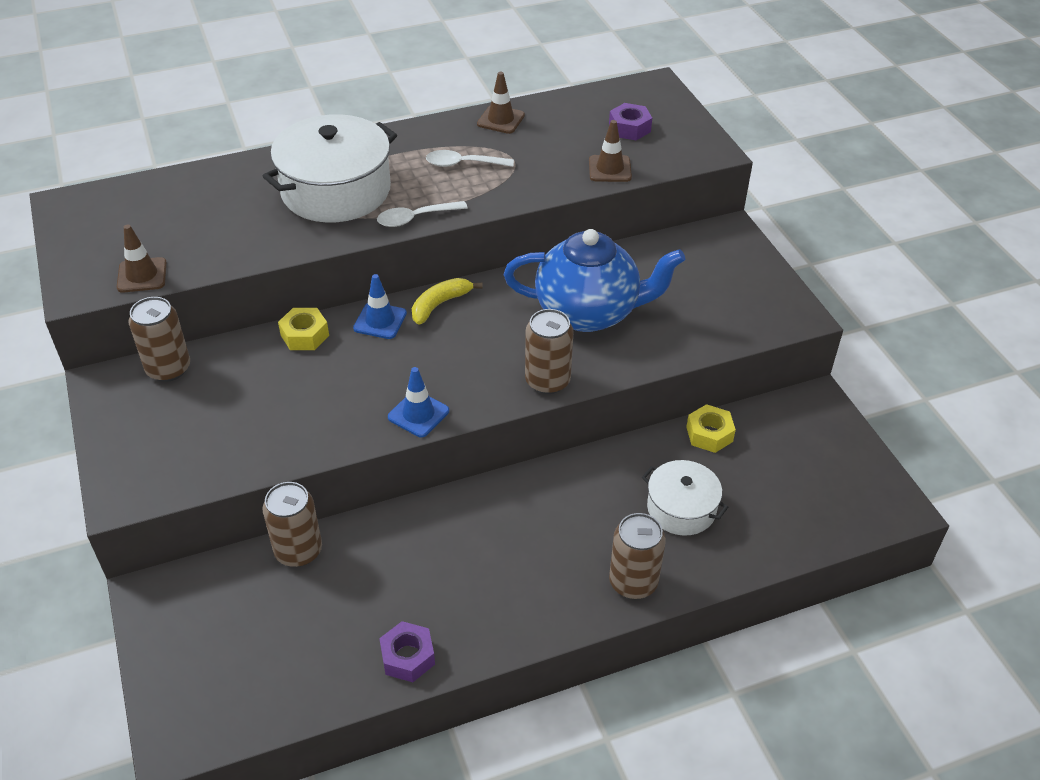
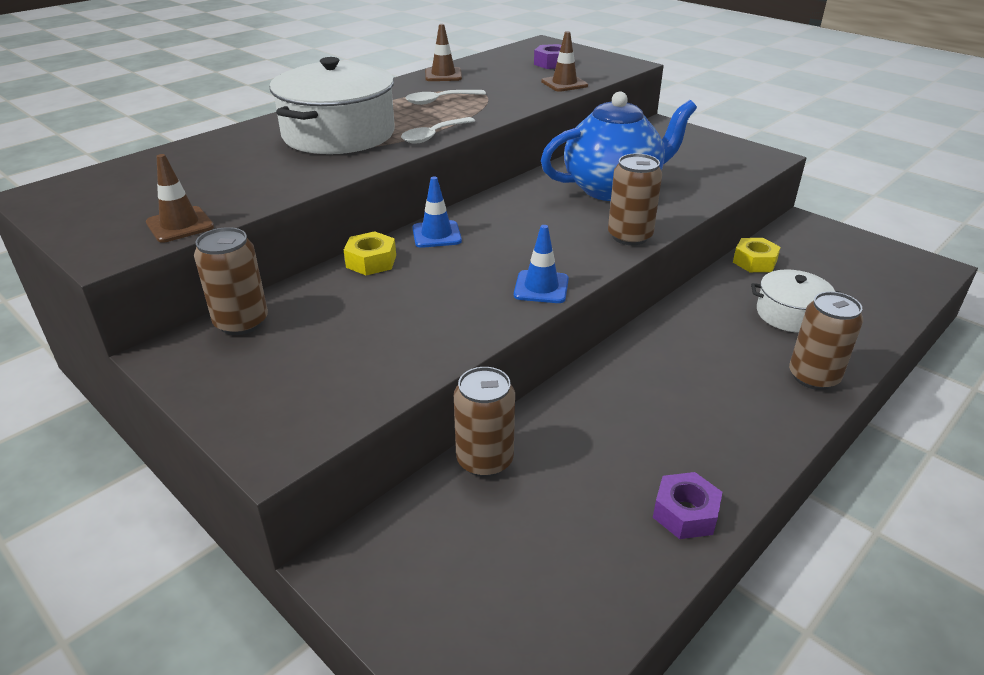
camera: 25 degrees left, 10 degrees down
yellow banana [412,278,483,325] -> none

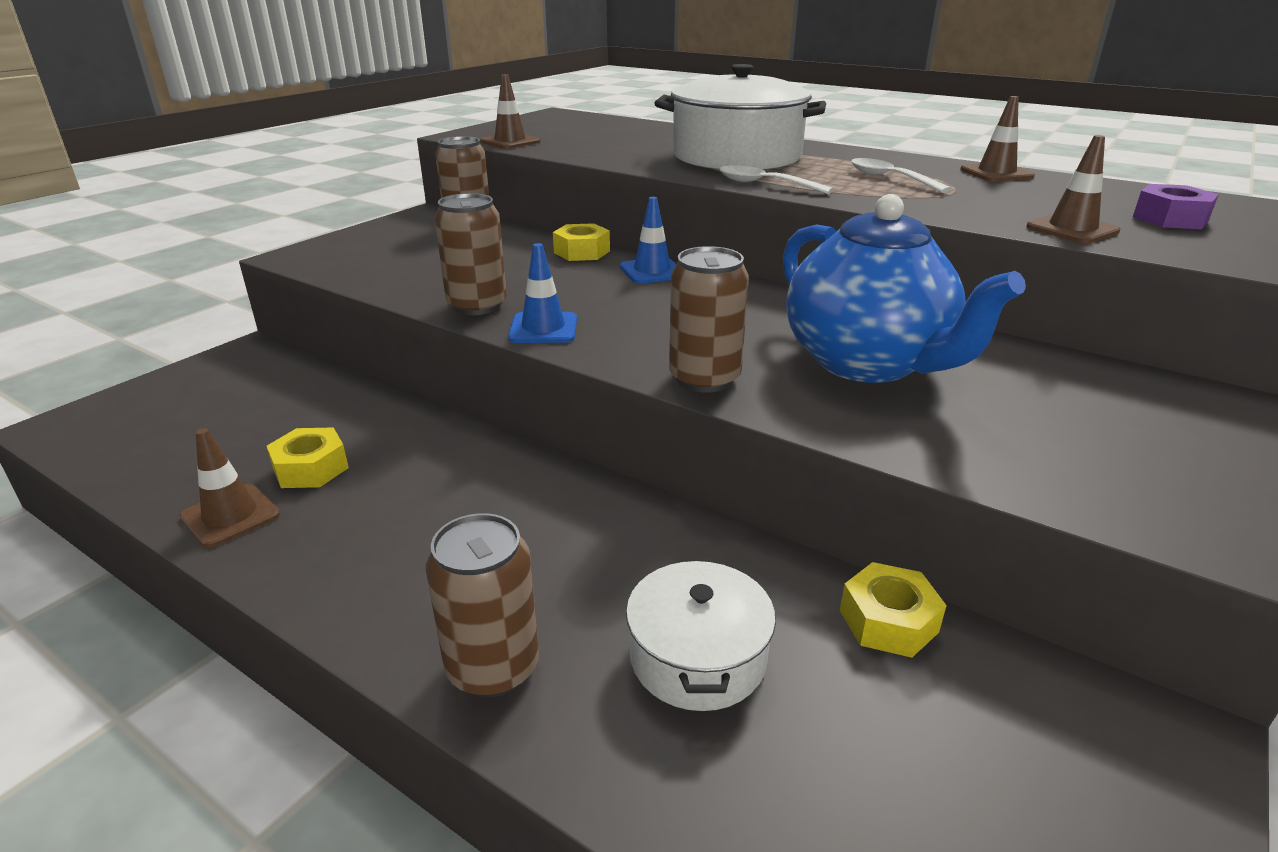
camera: 80 degrees right, 5 degrees down
brown can [454,367,515,477] -> brown can moved to [435,193,507,315]
purple nut [653,472,722,539] -> brown traffic cone [180,428,280,548]
none -> yellow nut [267,427,349,488]

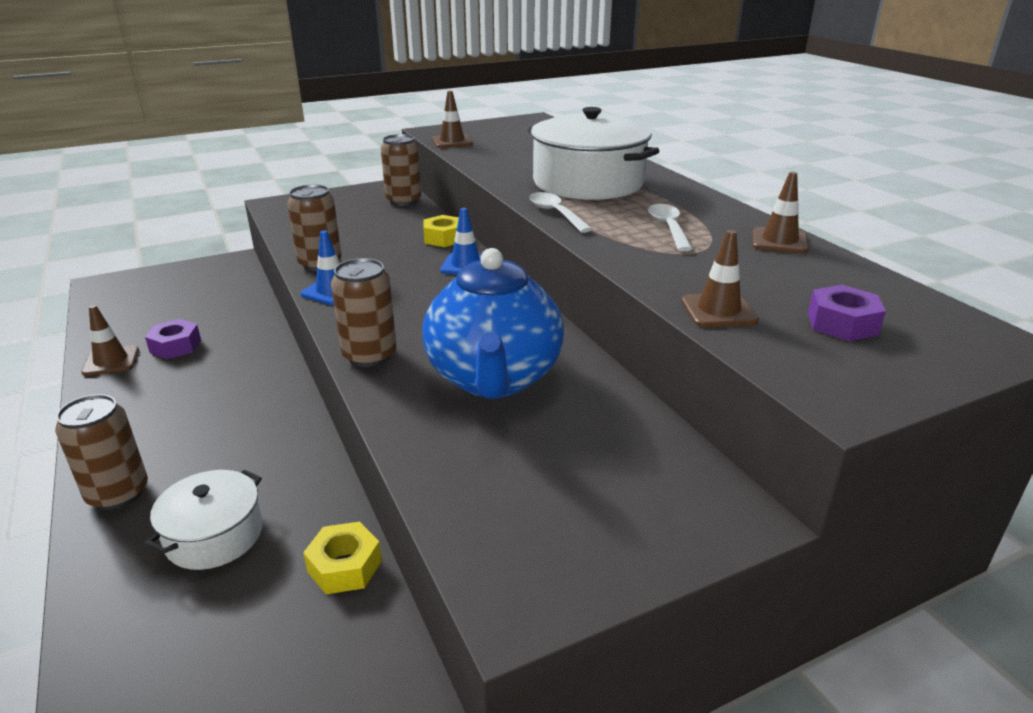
camera: 30 degrees right, 0 degrees up
yellow nut [267,427,349,488] -> purple nut [145,319,201,359]

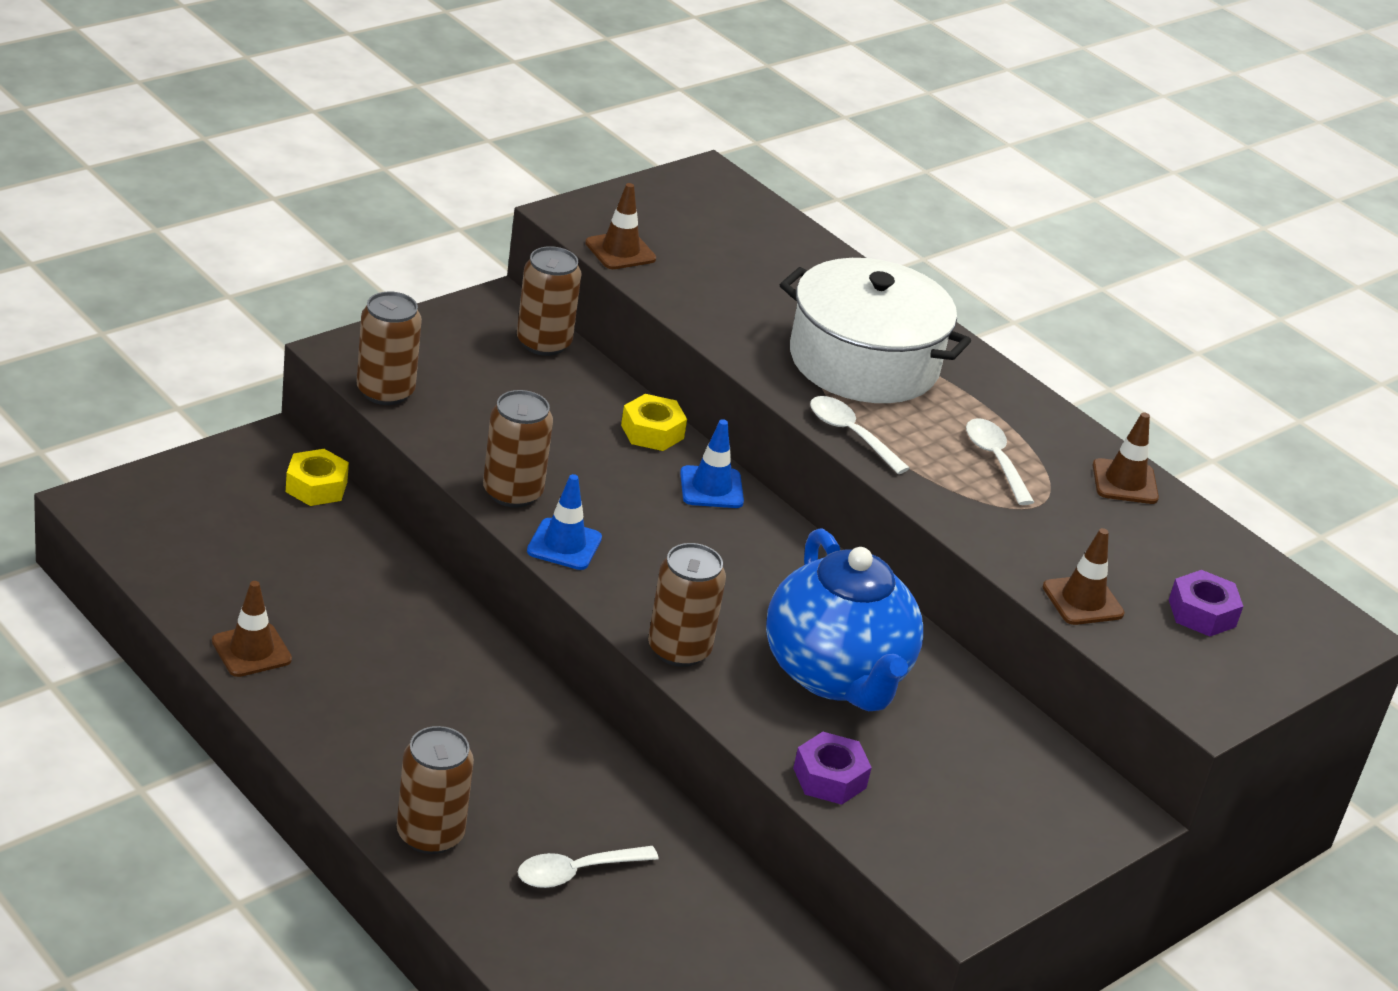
camera: 20 degrees left, 5 degrees up
purple nut [145,319,201,359] -> purple nut moved to [793,732,872,805]
white pot [145,470,263,570] -> white spoon [518,846,659,888]
yellow nut [303,522,382,594] -> yellow nut moved to [286,449,349,506]
none -> brown can [356,292,422,405]

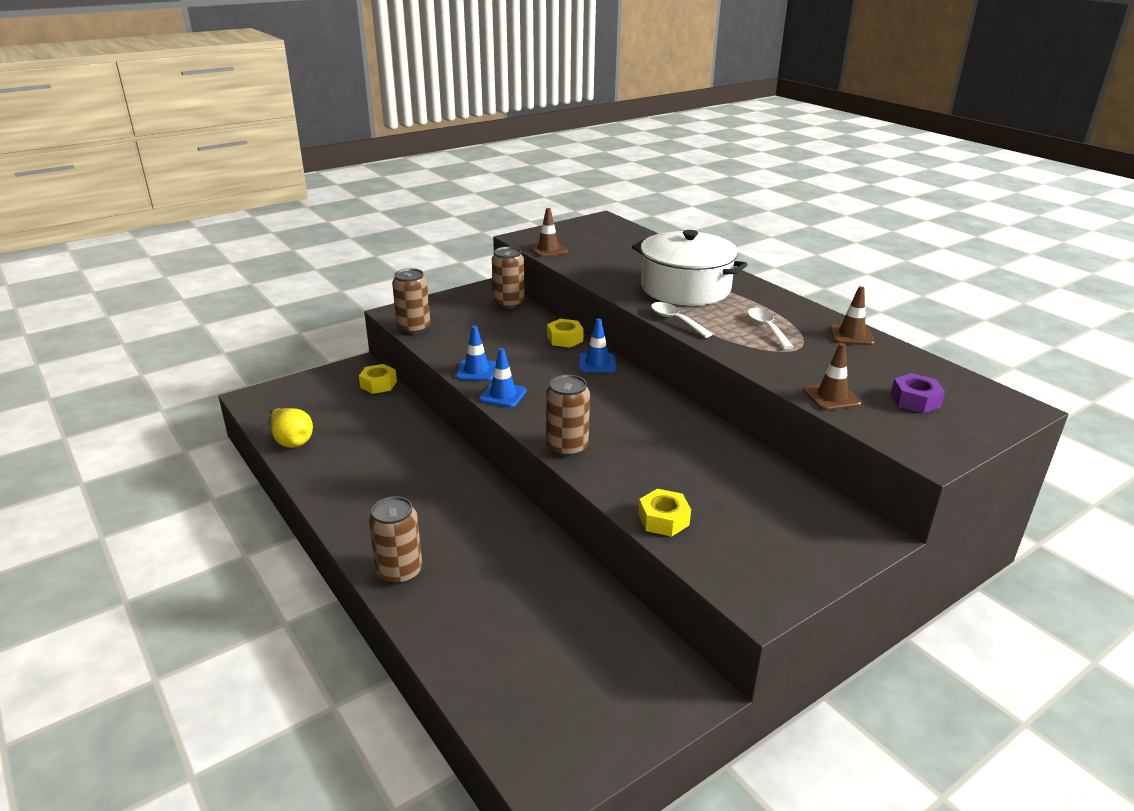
camera: 10 degrees right, 5 degrees down
brown traffic cone [212,581,292,677] -> none
brown can [483,390,553,508] -> blue traffic cone [456,325,496,381]
white spoon [518,846,659,888] -> none
blue teapot [766,528,923,711] -> none
purple nut [793,732,872,805] -> yellow nut [638,489,691,537]
none -> yellow pear [269,408,313,448]

